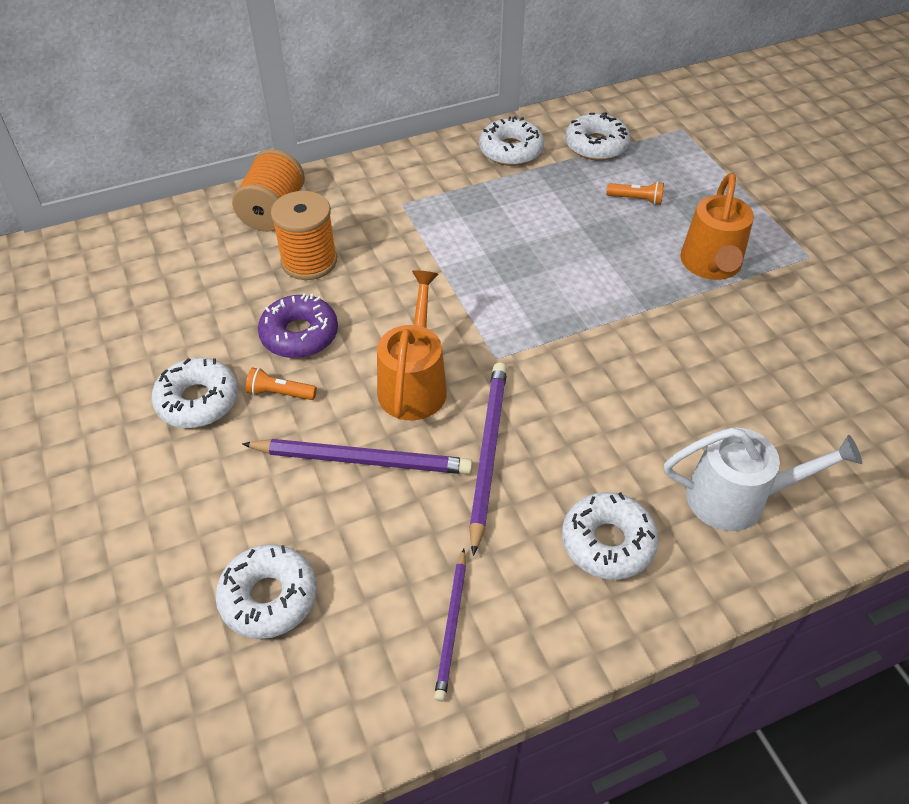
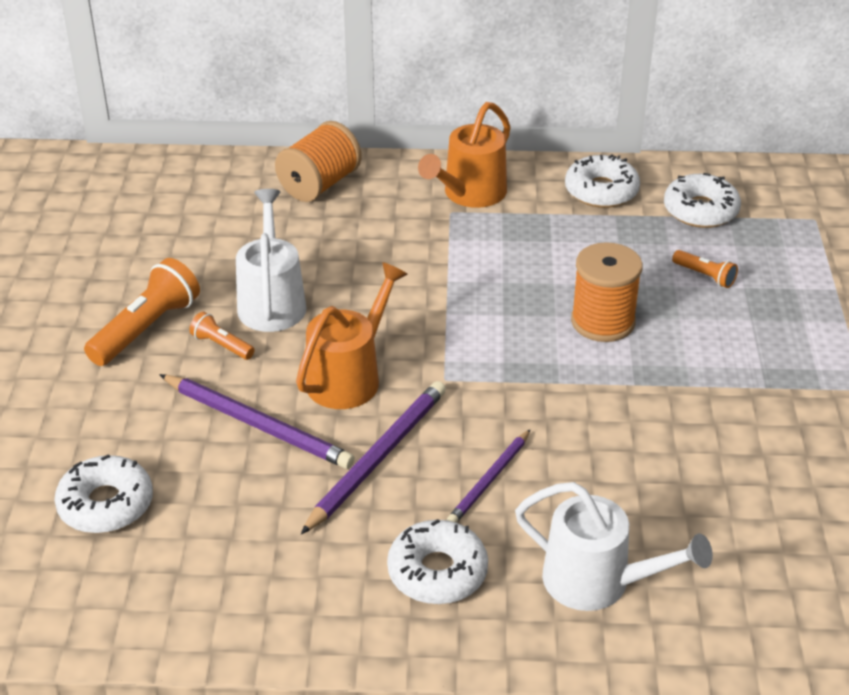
camera: 25 degrees right, 10 degrees down
white donut [152,358,238,428] -> orange flashlight [84,258,200,366]
purple donut [258,294,338,358] -> white watering can [236,189,307,332]
orange spool [271,191,337,280] -> orange spool moved to [571,242,643,342]
purple pencil [434,549,466,702] -> purple pencil moved to [447,429,531,523]
orange watering can [680,173,754,280] -> orange watering can moved to [418,102,510,208]

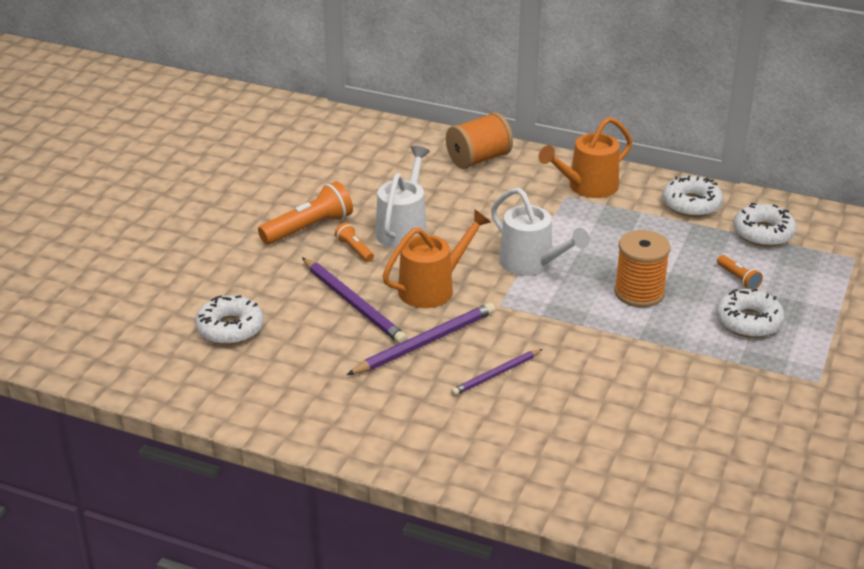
camera: 20 degrees right, 5 degrees down
white donut [387,519,488,604] -> white donut moved to [716,289,785,338]
white watering can [515,482,713,611] -> white watering can moved to [491,188,590,276]

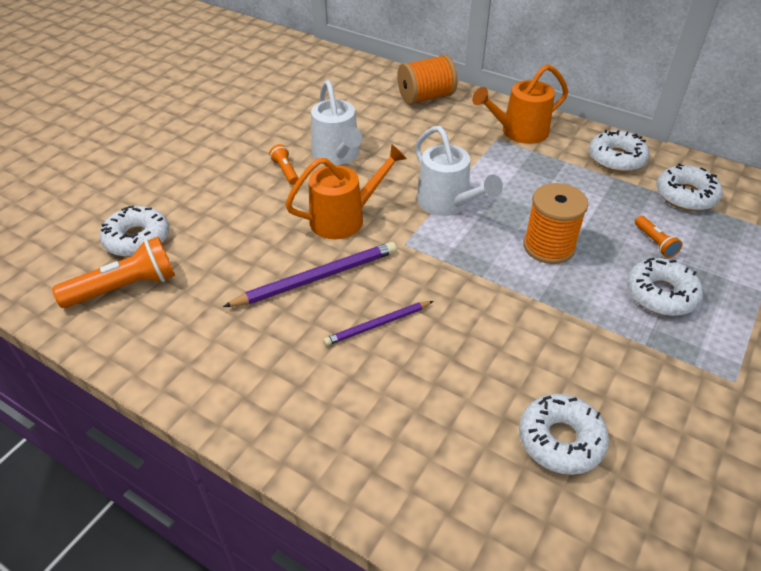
camera: 10 degrees right, 10 degrees up
orange flashlight [258,181,353,244] -> orange flashlight moved to [52,237,175,308]
purple pencil [302,257,407,344] -> none
white watering can [375,146,430,249] -> white watering can turned 135 degrees clockwise [311,80,362,165]
none -> white donut [519,394,609,475]

